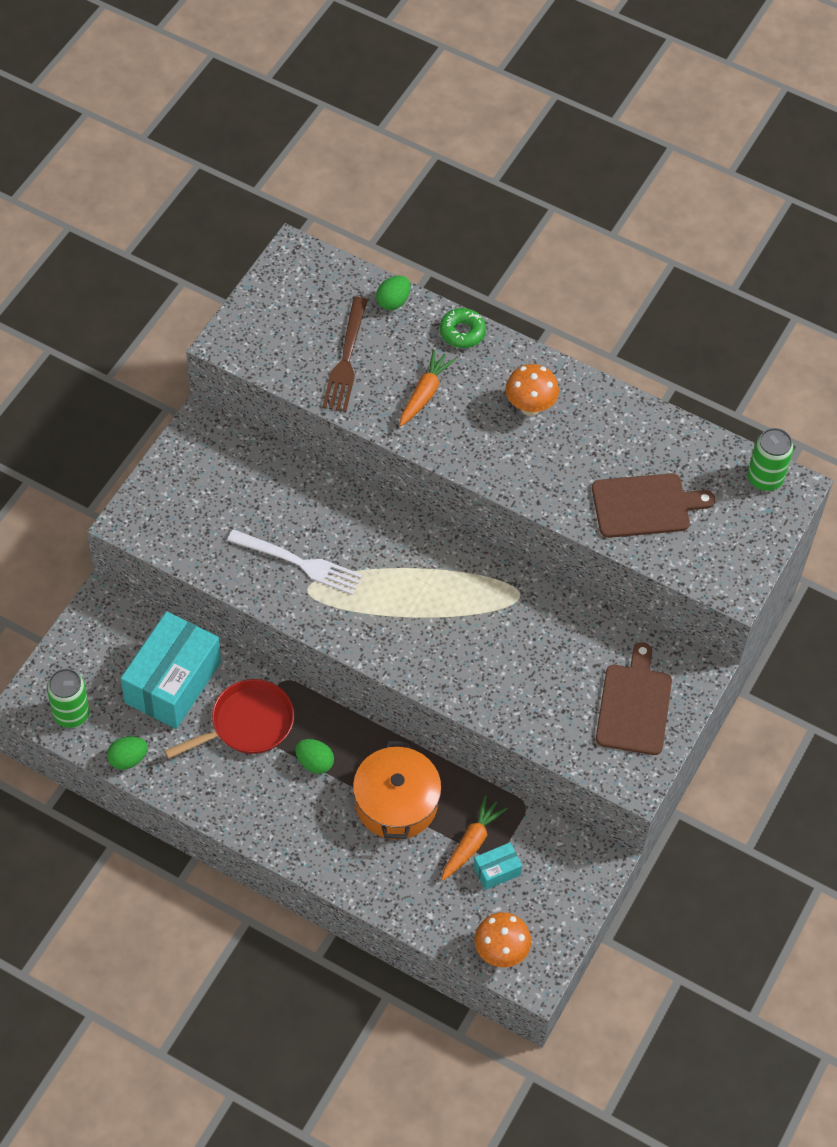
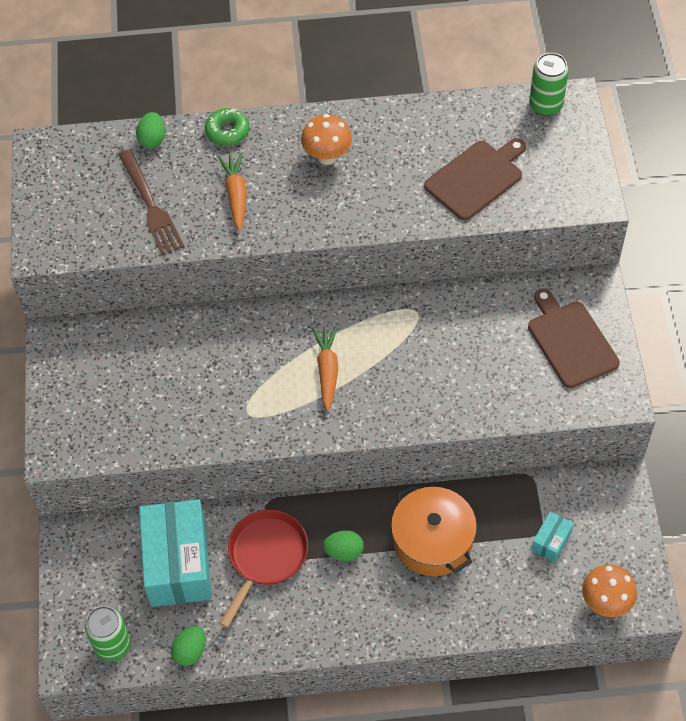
camera: 30 degrees left, 0 degrees up
white fork [227,529,363,595] -> none
orange carrot [441,795,507,881] -> orange carrot moved to [312,326,338,411]

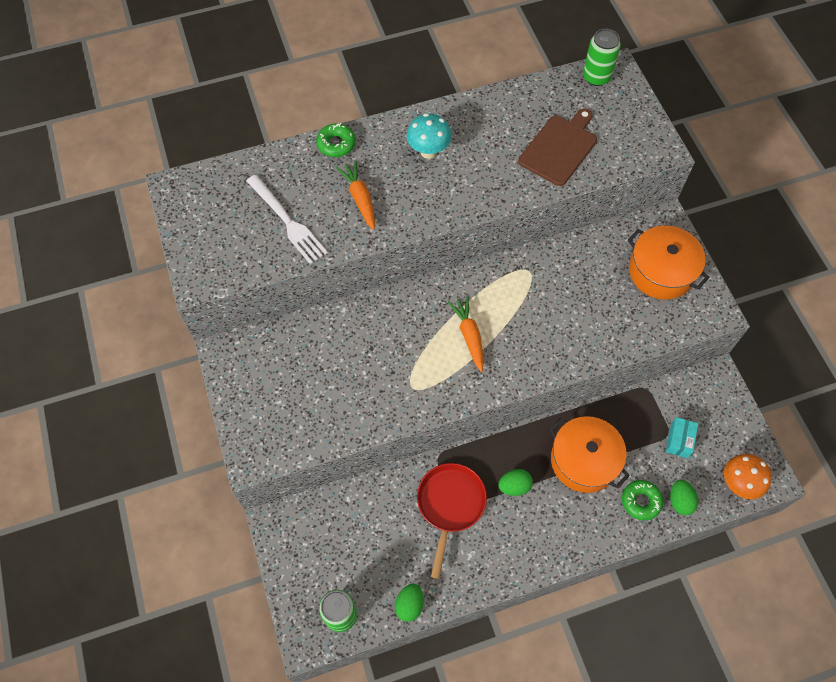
camera: 15 degrees left, 5 degrees up
brown fork [118,149,185,256] -> white fork [247,175,328,264]
green egg [136,112,165,149] -> green egg moved to [670,480,698,515]
turquoise box [139,499,212,607] -> none
orange mushroom [301,114,352,165] -> turquoise mushroom [407,113,452,159]
brown cutting board [528,288,620,388] -> orange pot [628,226,709,300]
none -> green donut [622,480,663,520]

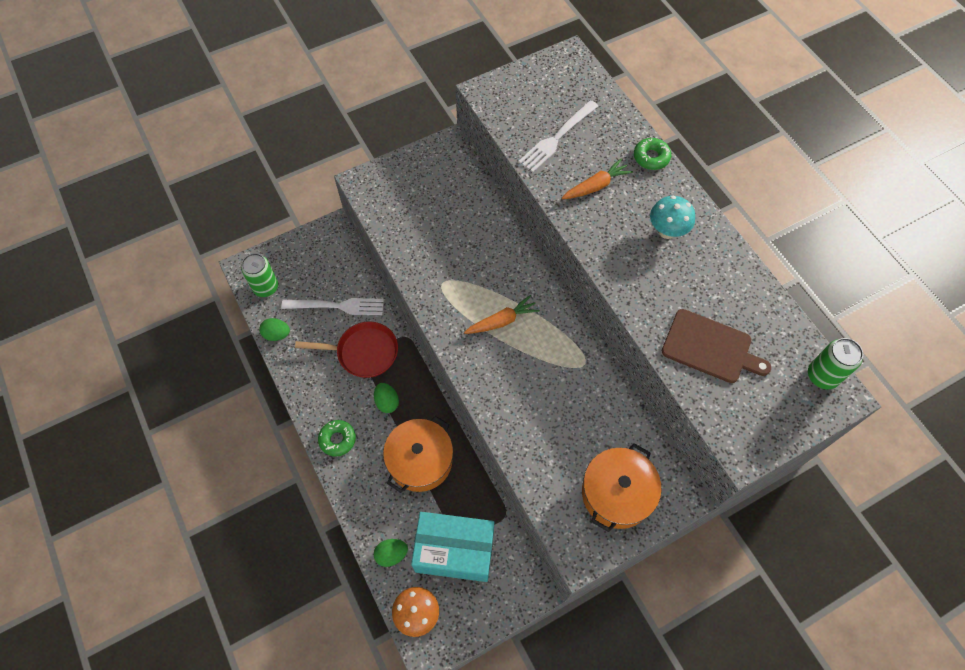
camera: 80 degrees right, 0 degrees up
green donut [622,480,663,520] -> green donut moved to [318,420,356,457]
turquoise box [666,417,698,458] -> turquoise box [411,512,494,582], size x2.28
none -> white fork [281,298,384,315]

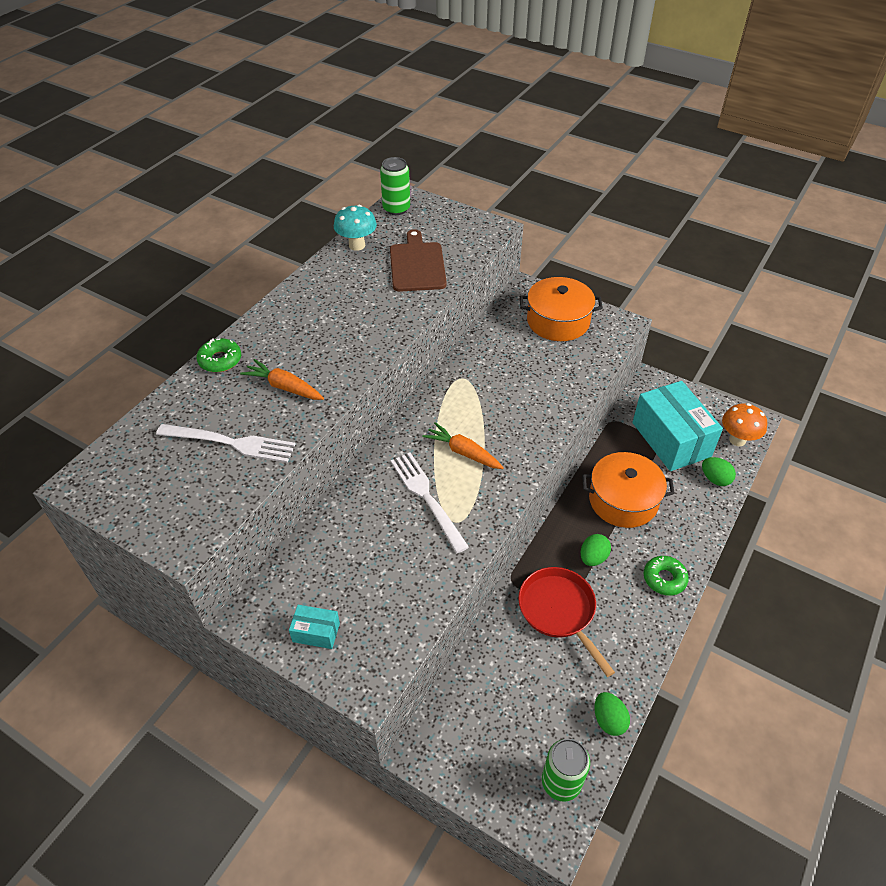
camera: 120 degrees left, 15 degrees down
white fork [281,298,384,315] -> white fork moved to [391,453,469,553]
turquoise mushroom [650,196,695,239] -> turquoise mushroom moved to [334,205,377,251]
none -> turquoise box [289,605,340,649]

